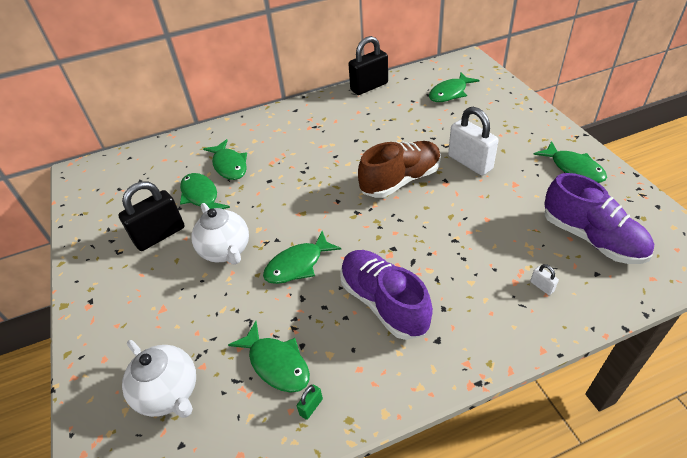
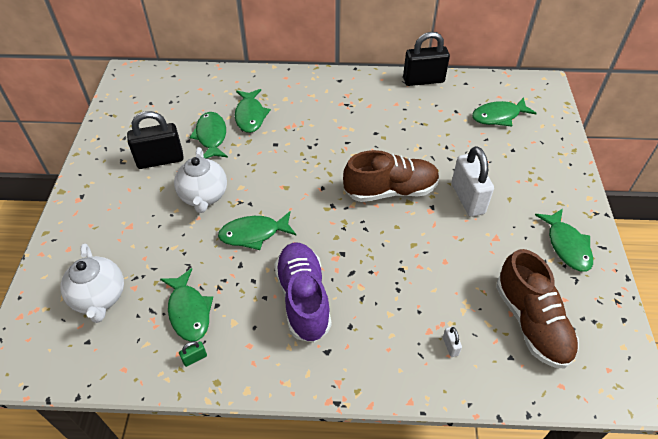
camera: 20 degrees right, 5 degrees up
purple shoe [544,173,654,264] -> brown shoe [496,249,579,369]

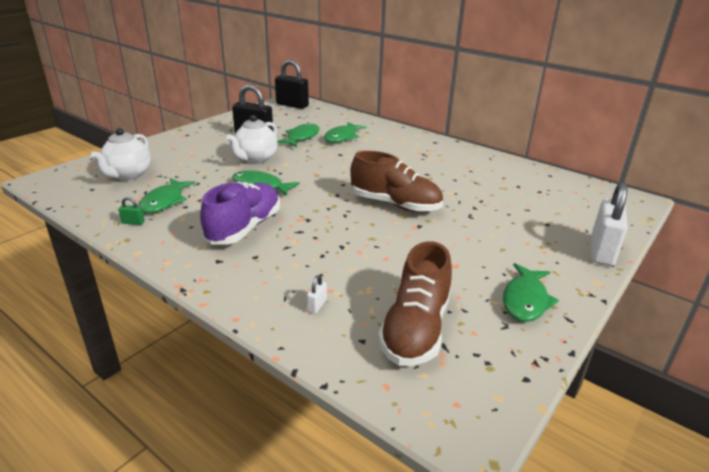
camera: 35 degrees right, 20 degrees down
black padlock [403,32,450,86] -> black padlock moved to [275,60,309,109]
white padlock [452,146,494,217] -> white padlock moved to [591,182,628,266]
green fish [472,97,537,127] -> none

